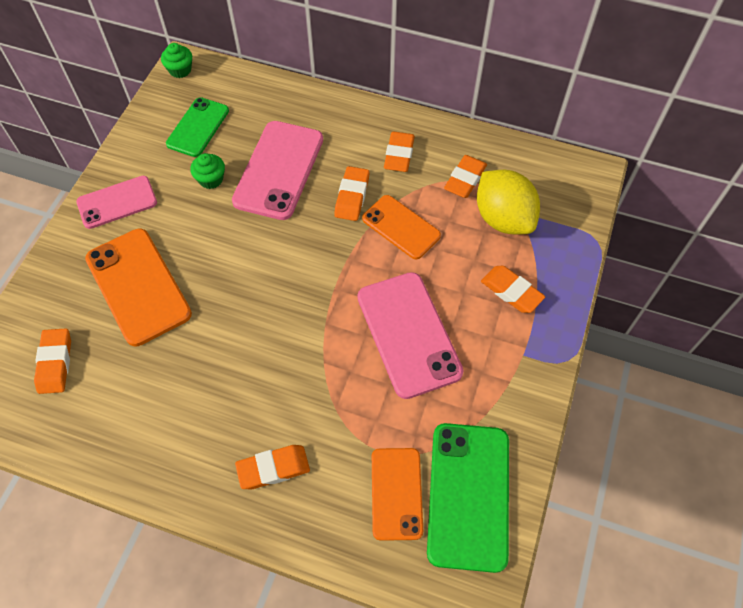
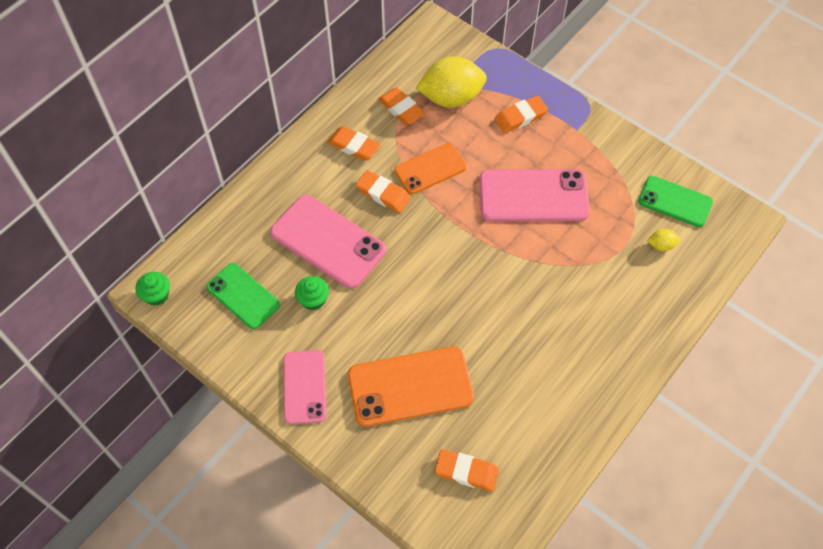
camera: 70 degrees left, 0 degrees up
orange eraser [235,445,310,489] -> none
orange phone [372,448,423,541] -> yellow lemon [647,229,680,251]
green phone [427,423,509,573] -> green phone [638,176,713,227], size x0.64

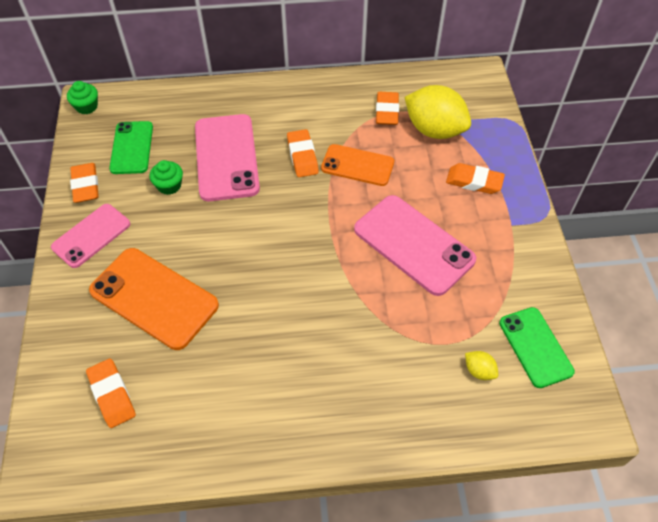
camera: 45 degrees right, 5 degrees down
orange eraser [327,126,380,161] -> orange eraser moved to [70,163,99,203]

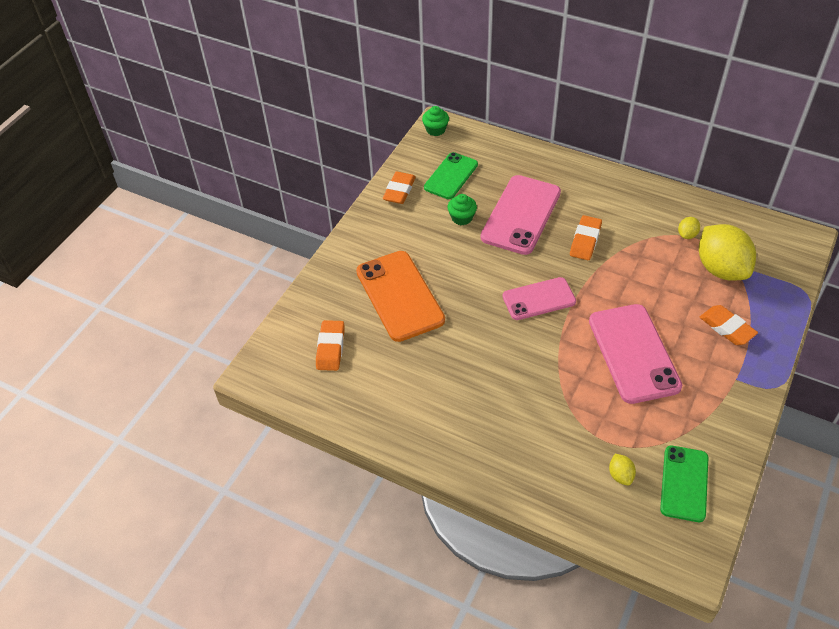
camera: 35 degrees right, 5 degrees down
pink phone [51,204,130,268] -> pink phone moved to [502,277,576,320]
orange phone [321,144,394,186] -> none
orange eraser [376,92,399,125] -> yellow lemon [678,217,700,239]

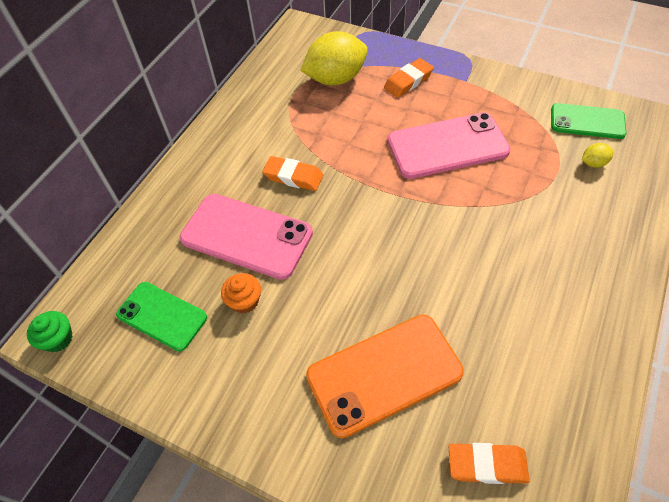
camera: 90 degrees left, 5 degrees up
orange eraser [383,172,416,204] -> none
green cupcake [447,194,477,225] -> orange cupcake [221,273,261,313]
pink phone [502,277,576,320] -> none
yellow lemon [678,217,700,239] -> none

